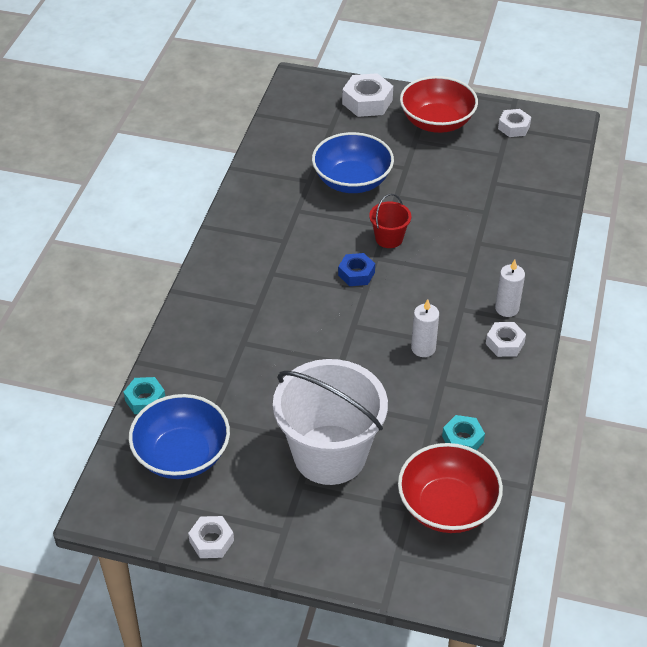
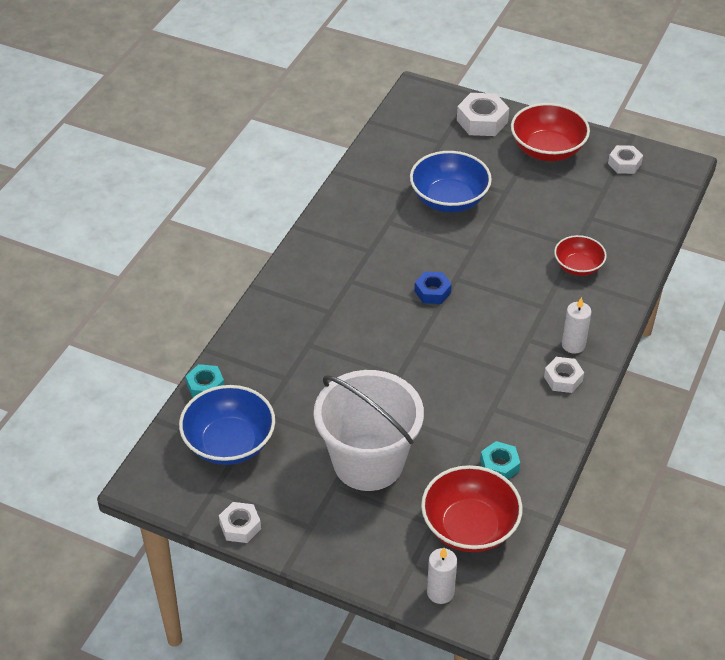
camera: 10 degrees right, 0 degrees up
red bucket [369,194,411,248] -> none
white candle [411,299,439,357] -> white candle moved to [427,548,457,604]
none -> red bowl [554,235,607,276]

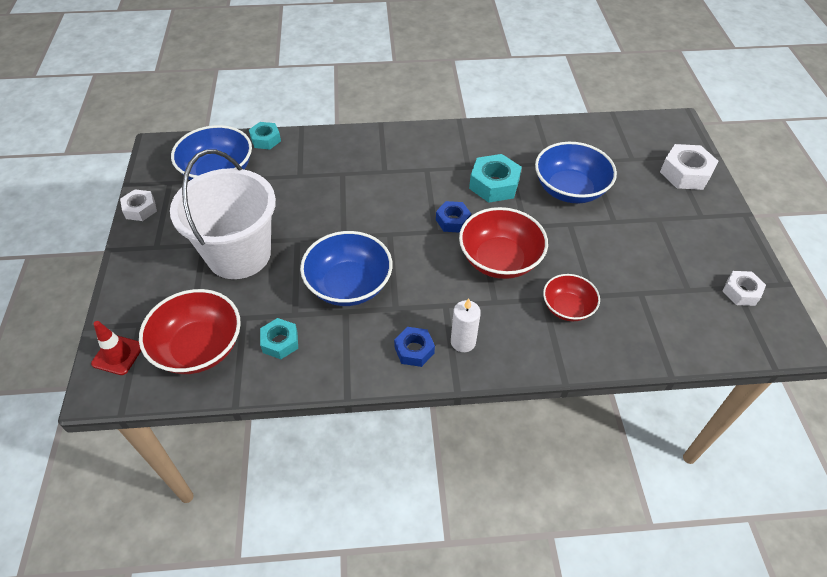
camera: 60 degrees right, 5 degrees up
white candle [427,548,457,604] -> red traffic cone [91,321,141,375]
red bowl [511,103,590,161] -> red bowl moved to [459,207,548,279]
white nut [544,357,584,393] -> blue nut [394,327,435,367]
none -> blue bowl [300,231,392,306]
none -> turquoise nut [469,154,522,203]

